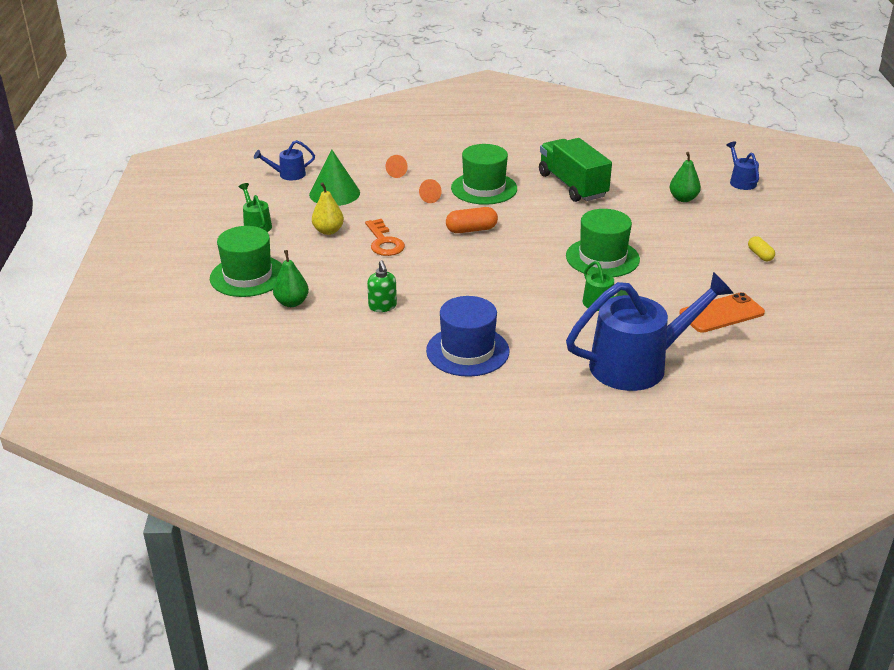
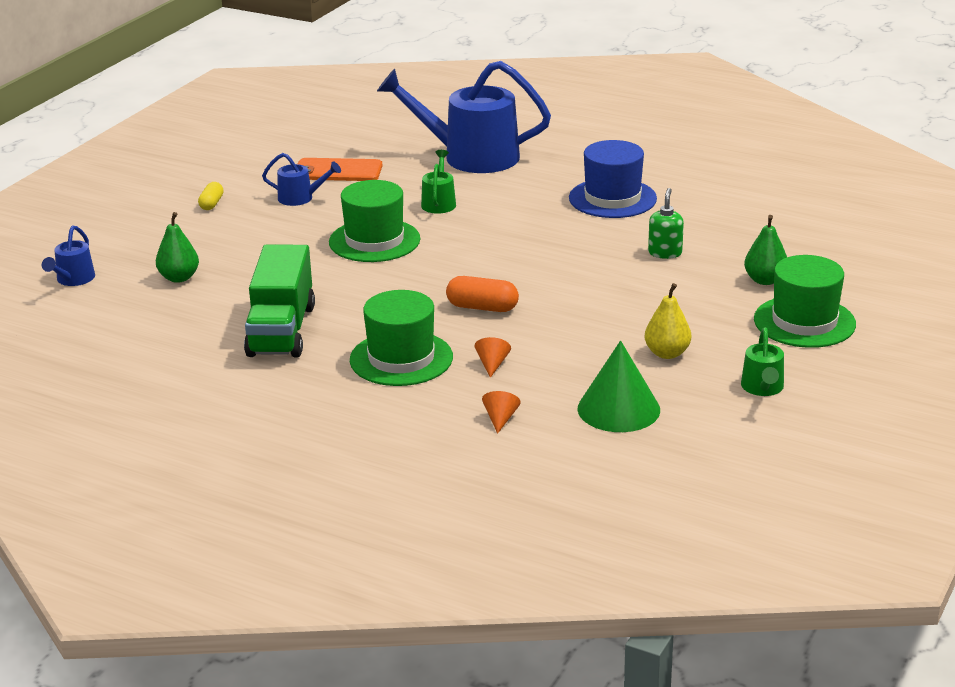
camera: 150 degrees left, 5 degrees down
blue watering can [254,140,315,180] -> blue watering can moved to [262,153,341,206]
orange key [365,219,405,256] -> none

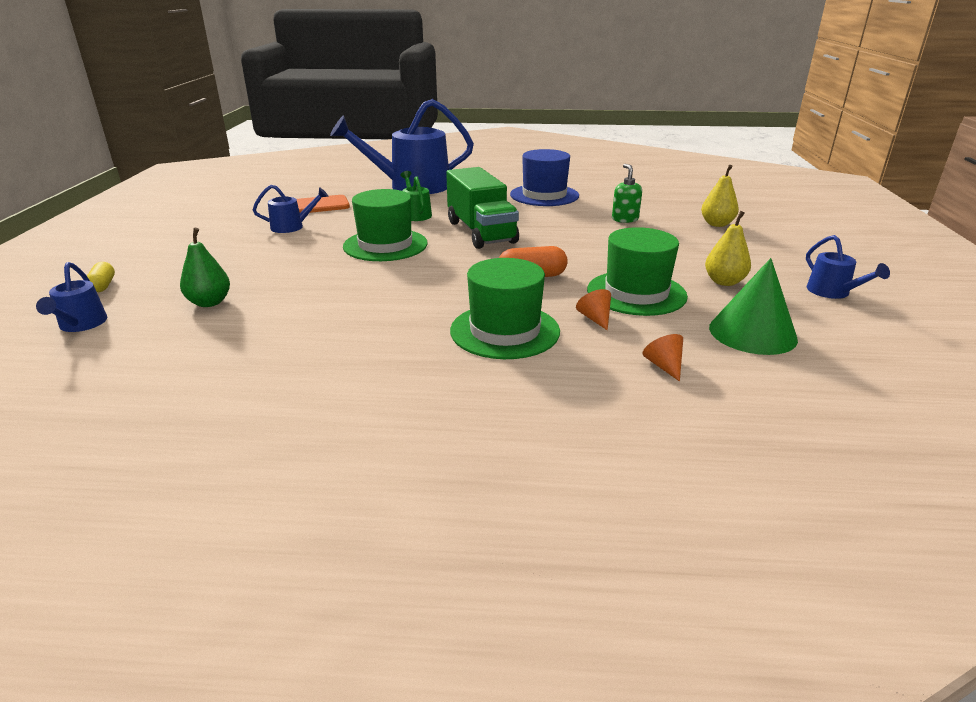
camera: 25 degrees left, 0 degrees up
yellow capsule [198,182,224,210] -> yellow capsule moved to [87,262,115,292]
green truck [244,245,315,358] -> green truck moved to [446,167,519,249]
green watering can [741,327,784,396] -> blue watering can [806,235,890,299]
green pear [744,215,787,285] -> yellow pear [701,165,739,227]
green hat [754,255,856,348] -> green hat moved to [587,227,688,316]

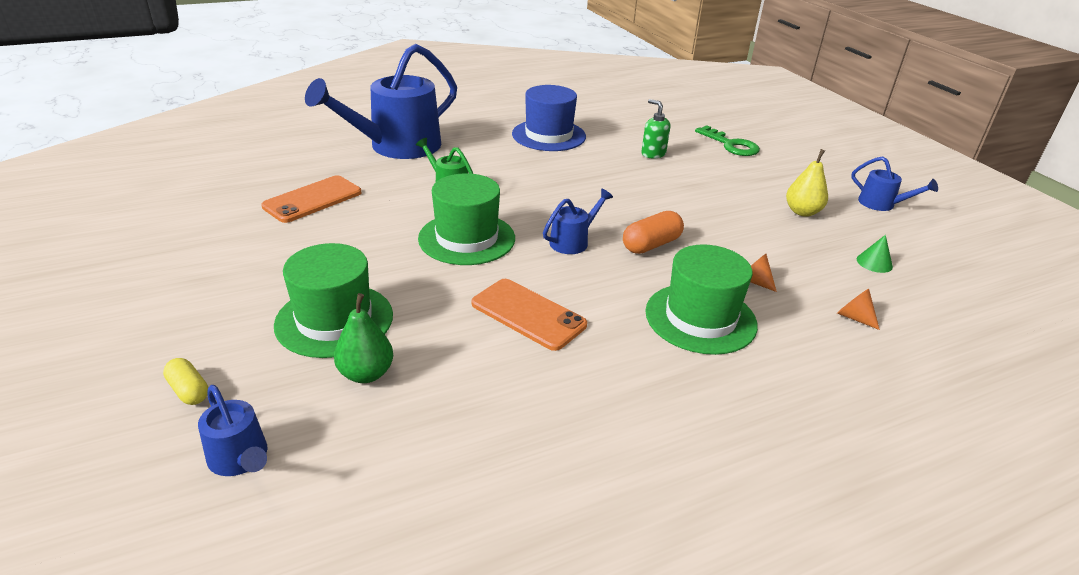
camera: 30 degrees left, 5 degrees up
blue watering can [253,185,328,233] -> blue watering can moved to [543,189,613,254]
green truck [446,167,519,249] -> none
green hat [587,227,688,316] -> green hat moved to [274,243,393,358]
yellow pear [701,165,739,227] -> green key [695,125,760,156]
green cone [709,258,798,355] -> green cone [857,235,893,273], size x0.47
none -> orange phone [471,279,587,351]

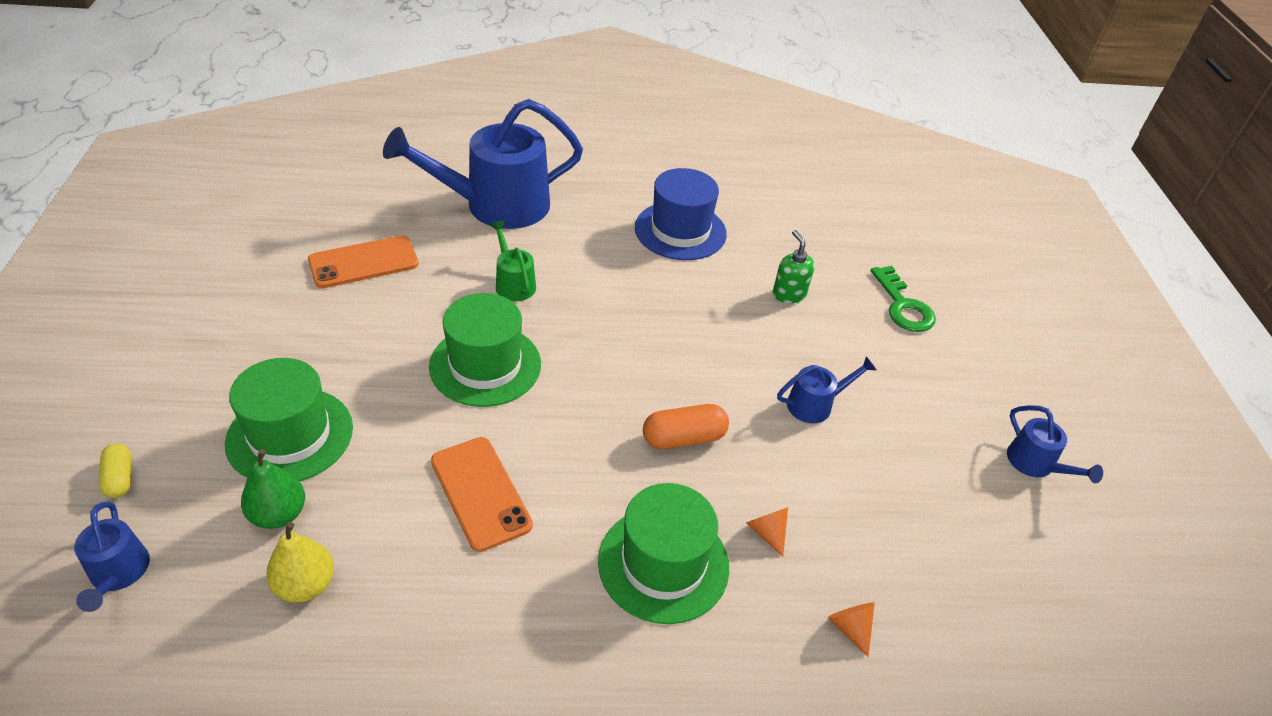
camera: 20 degrees right, 10 degrees up
blue watering can [543,189,613,254] -> blue watering can moved to [777,356,876,423]
yellow pear [786,149,828,217] -> yellow pear moved to [266,522,334,603]
green cone [857,235,893,273] -> none

